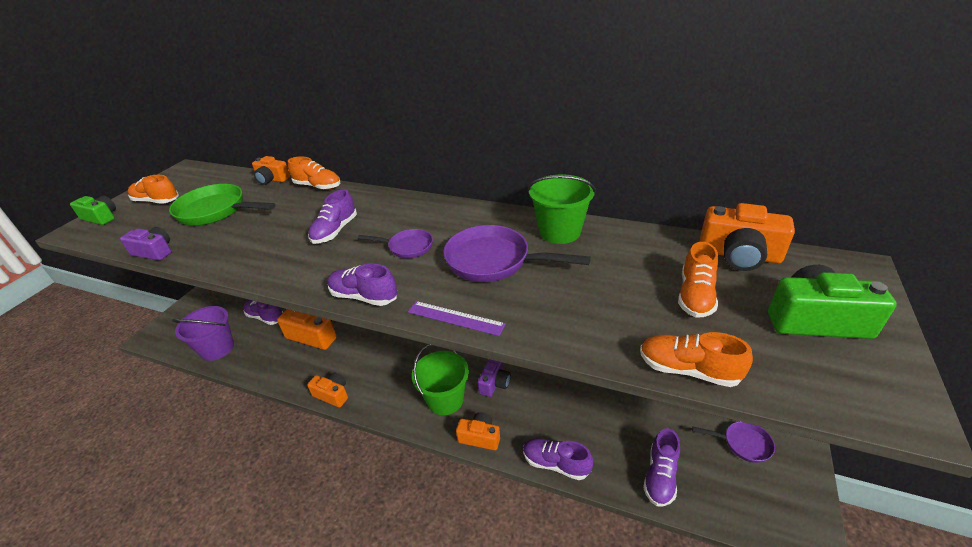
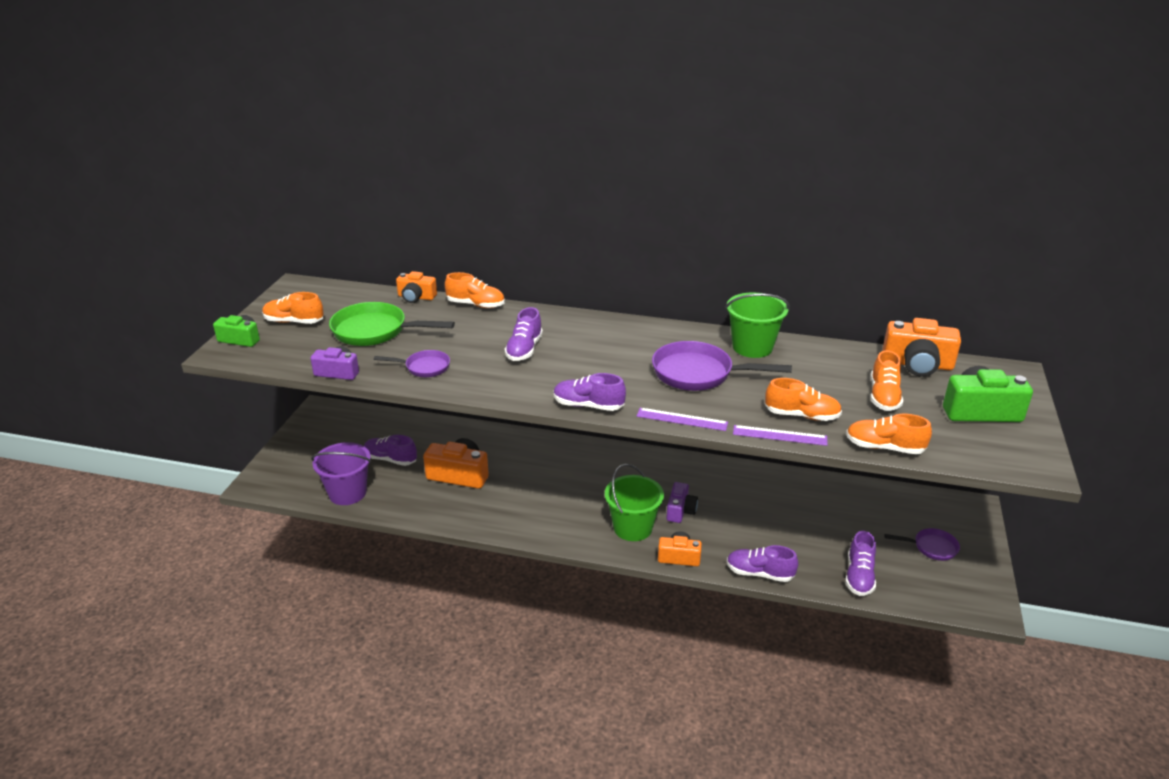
camera: 10 degrees left, 5 degrees down
orange camera [307,373,348,408] -> none
purple pan [358,229,433,259] -> purple pan moved to [374,350,450,377]
none -> purple ruler [733,425,827,446]
none -> orange shoe [765,378,842,421]

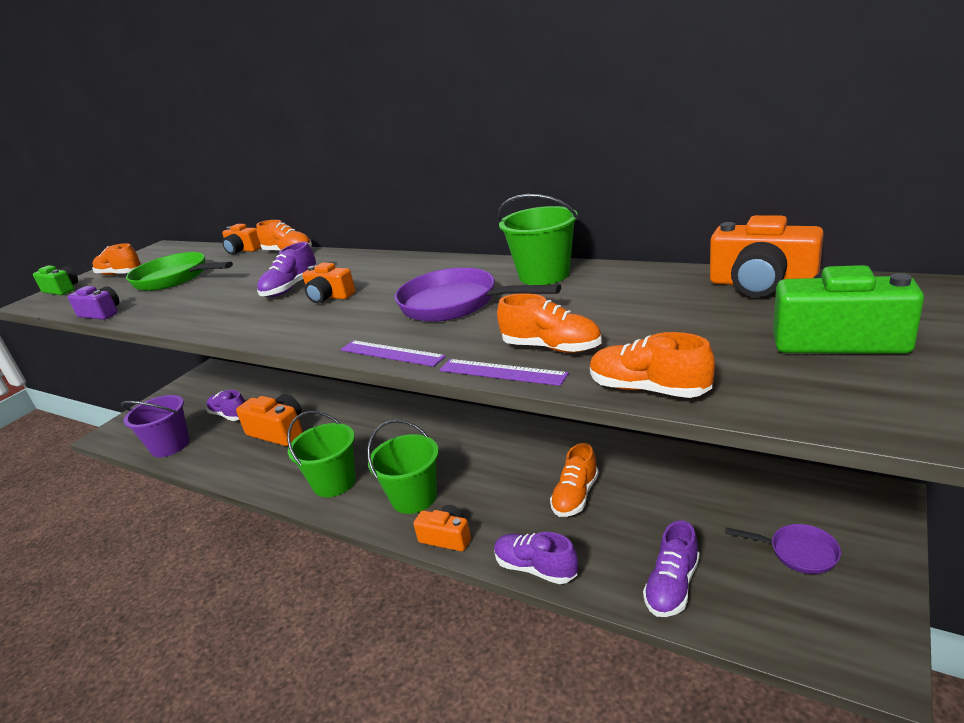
camera: 20 degrees right, 5 degrees down
purple pan [374,350,450,377] -> none
purple shoe [554,373,626,411] -> none
purple camera [666,482,698,523] -> none
orange shoe [871,350,903,411] -> orange shoe moved to [550,443,599,517]
none -> green bucket [287,411,356,497]
none -> orange camera [302,263,356,303]

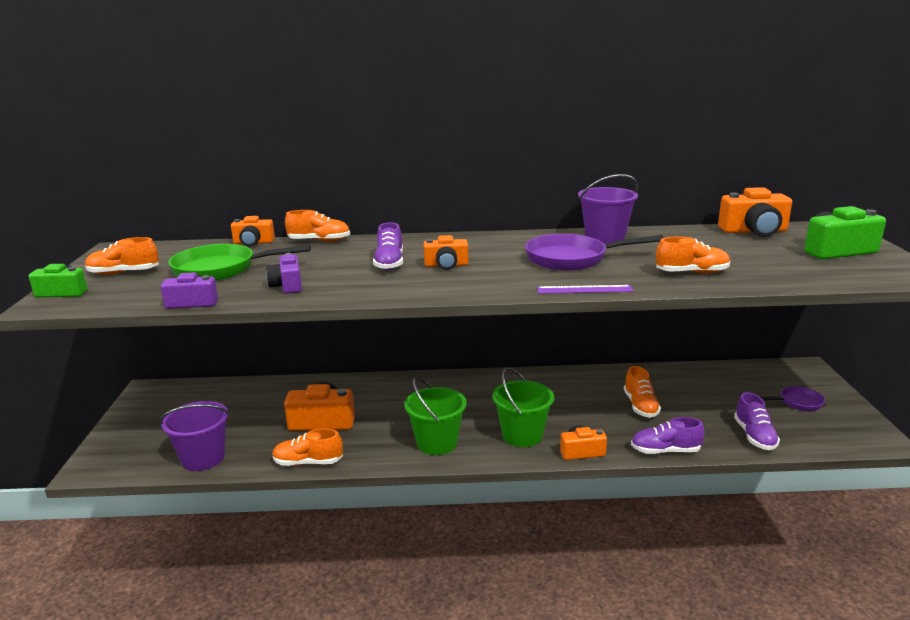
camera: 35 degrees left, 5 degrees down
purple shoe [206,390,245,421] -> none
purple ruler [440,359,569,386] -> none
green bucket [498,194,579,285] -> purple bucket [578,174,638,244]
orange shoe [590,332,715,398] -> orange shoe moved to [272,428,343,466]
none -> purple camera [266,253,302,294]

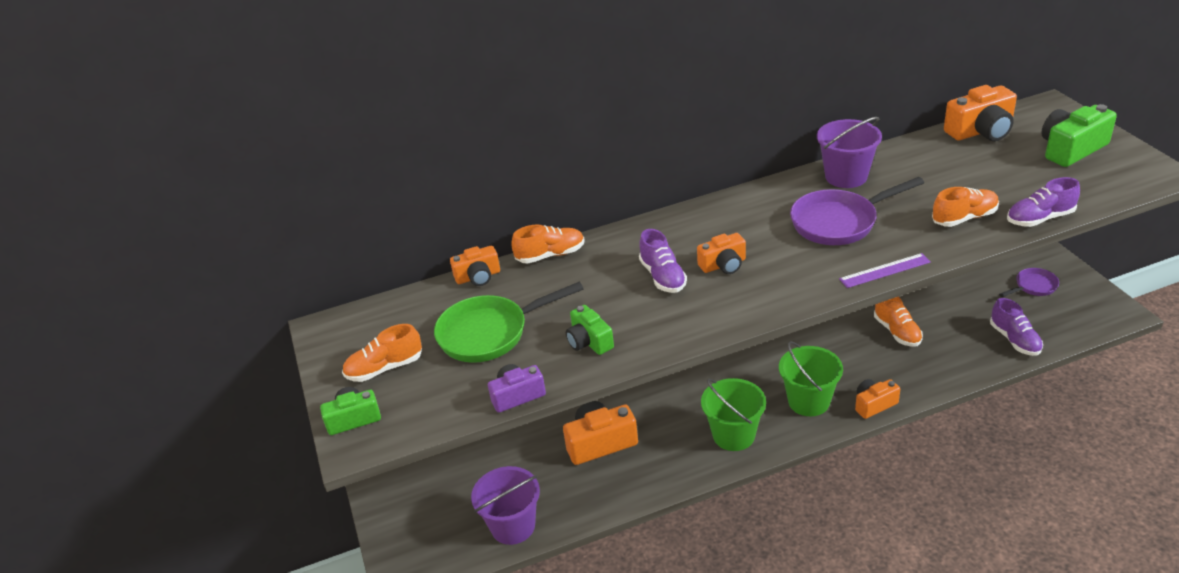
camera: 15 degrees left, 15 degrees up
purple camera [266,253,302,294] -> green camera [566,305,614,355]
orange shoe [272,428,343,466] -> none
purple shoe [631,417,705,454] -> purple shoe moved to [1007,177,1080,227]

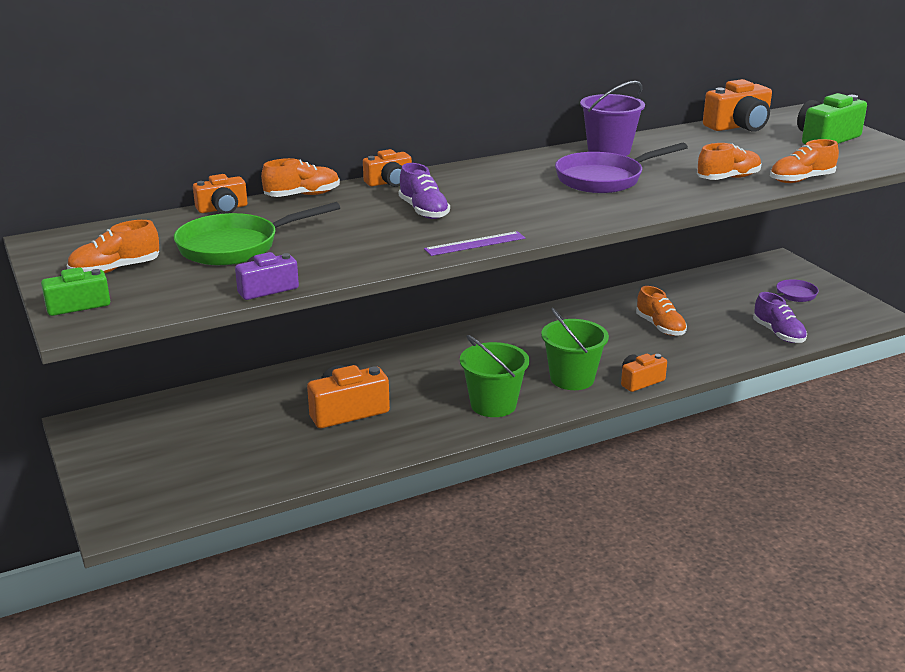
camera: 10 degrees left, 10 degrees down
purple bucket [471,466,540,545] -> none
green camera [566,305,614,355] -> none
orange camera [697,233,746,274] -> orange camera moved to [363,149,412,187]
purple ruler [839,253,931,288] -> purple ruler moved to [424,231,525,256]
purple shoe [1007,177,1080,227] -> orange shoe [770,139,839,183]

